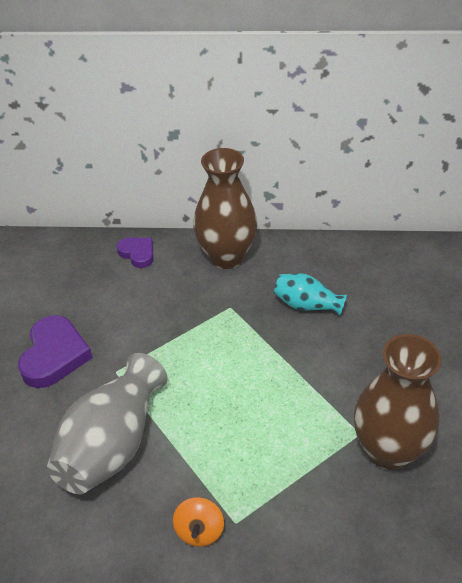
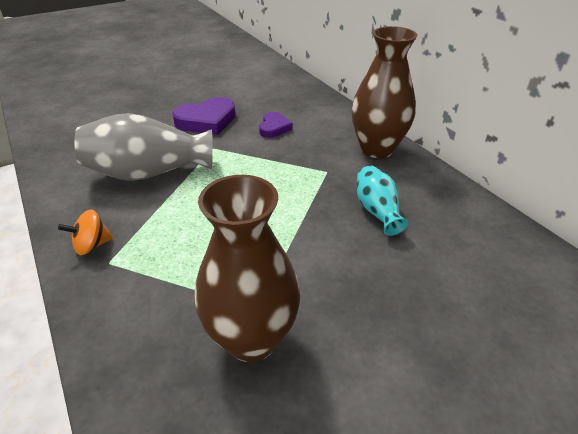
camera: 55 degrees right, 5 degrees down
purple heart [117,238,154,268] -> purple heart moved to [259,112,293,138]

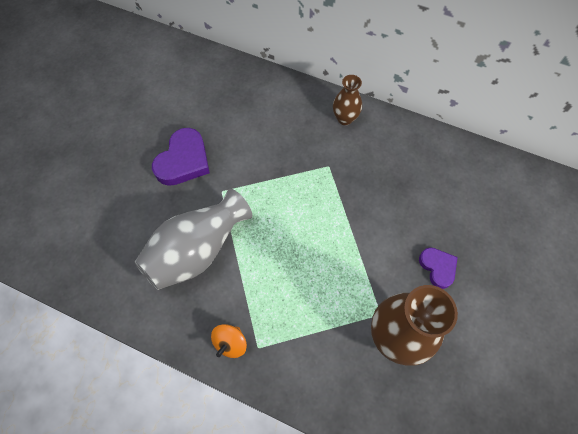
camera: 35 degrees left, 25 degrees up
purple heart [259,112,293,138] -> purple heart moved to [419,248,458,289]
brown vase [352,26,417,158] -> brown vase [333,75,362,125], size x0.55
turquoise vase [357,166,408,236] -> none

